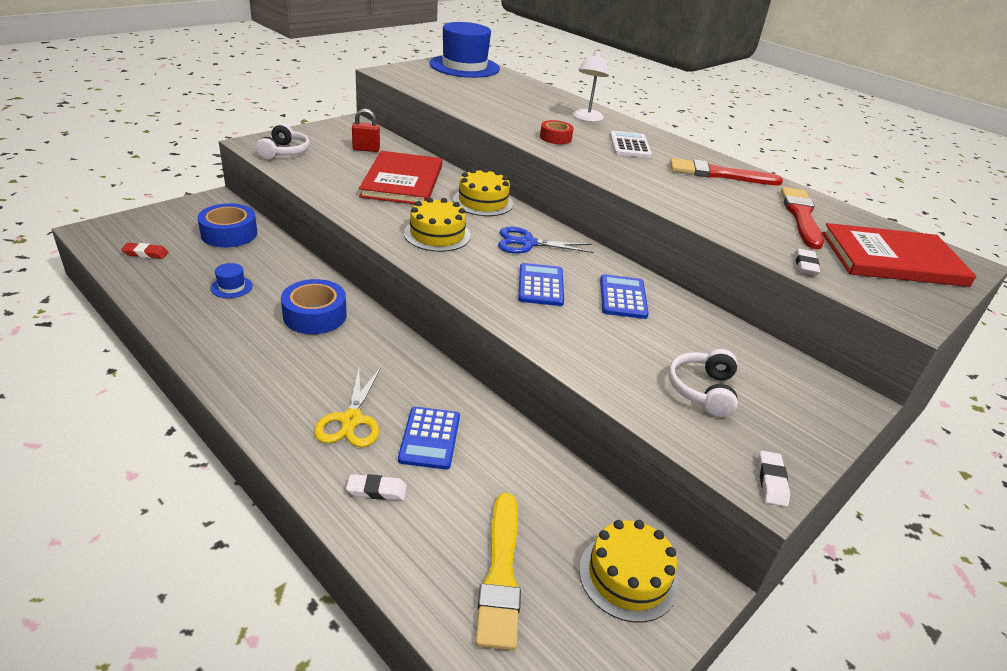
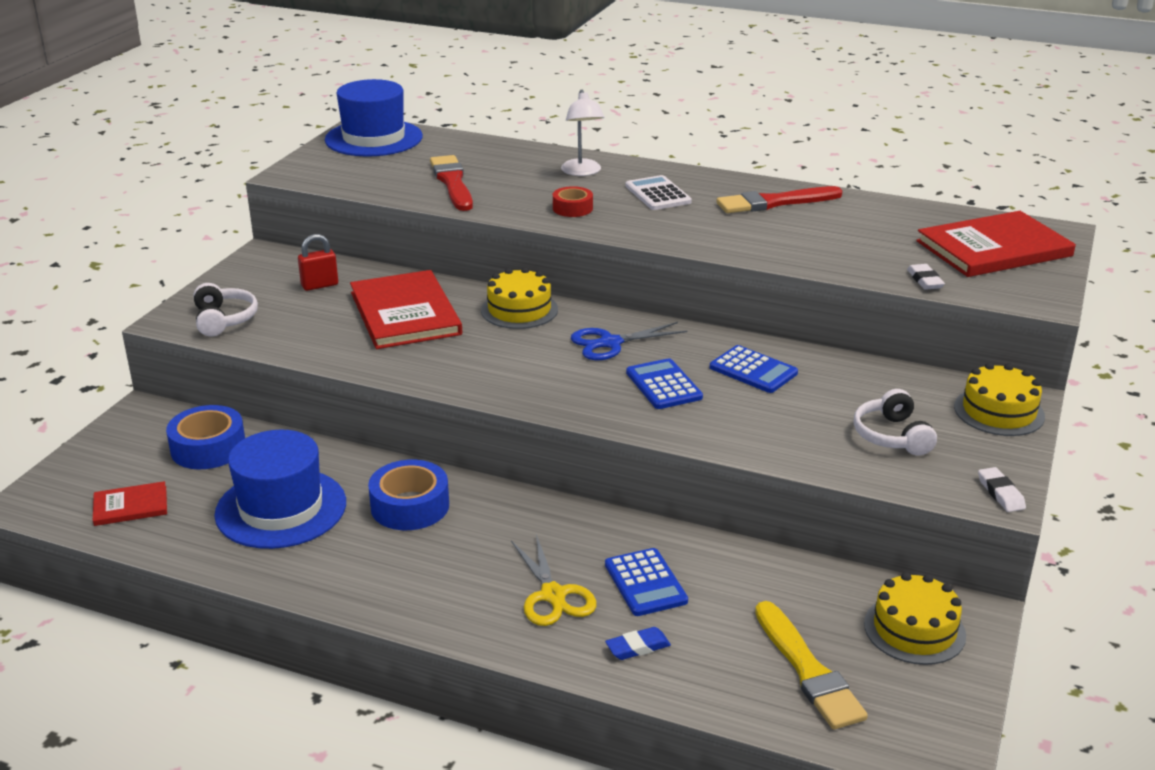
camera: 20 degrees left, 5 degrees down
red eraser [121,243,168,259] -> red book [93,481,167,526]
blue hat [211,263,253,298] -> blue hat [214,430,346,549], size x2.49
white eraser [346,474,407,500] -> blue eraser [605,627,671,660]
yellow cake [404,197,471,252] -> yellow cake moved to [954,363,1045,436]
blue calculator [600,274,649,319] -> blue calculator turned 150 degrees clockwise [710,345,798,393]
red brush [781,187,824,249] -> red brush moved to [430,155,473,211]

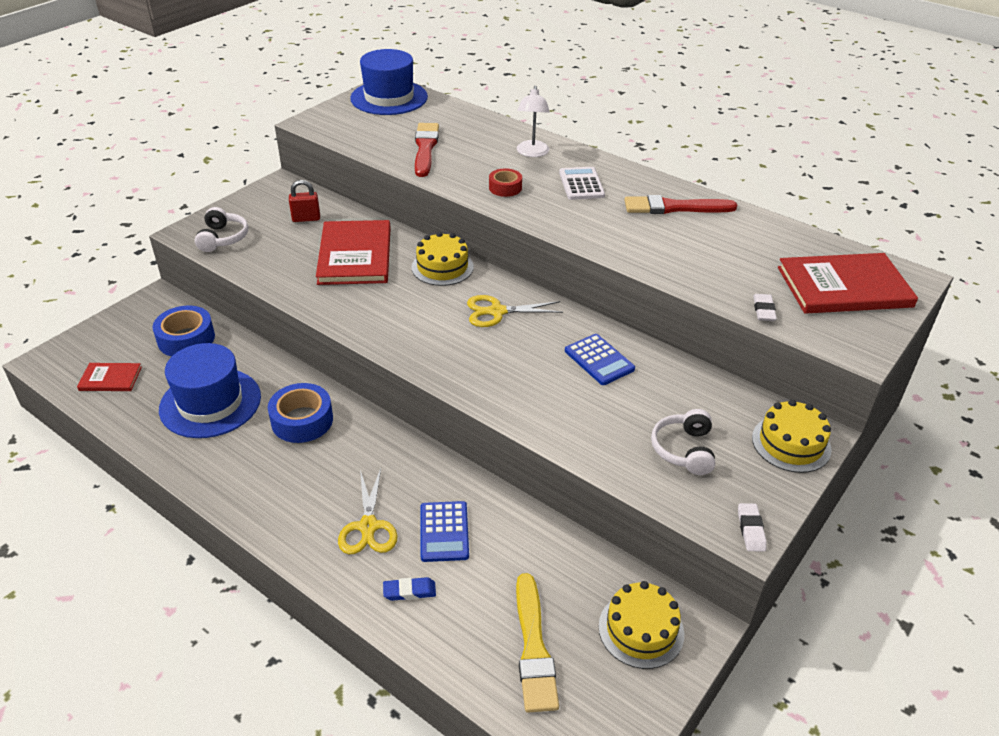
camera: 15 degrees right, 10 degrees up
blue scissors [571,322,688,360] -> yellow scissors [467,295,563,327]
blue calculator [626,358,703,409] -> none

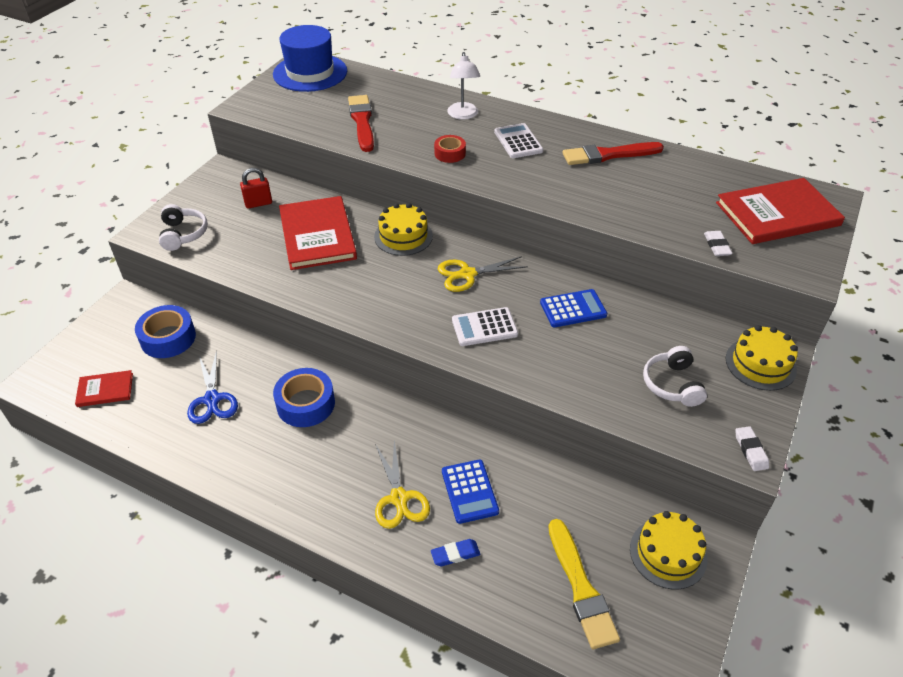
camera: 10 degrees left, 5 degrees up
blue hat [159,343,261,438] -> blue scissors [187,350,238,424]
blue calculator [565,334,635,385] -> blue calculator turned 60 degrees counterclockwise [540,289,607,327]
none -> white calculator [452,307,518,346]

